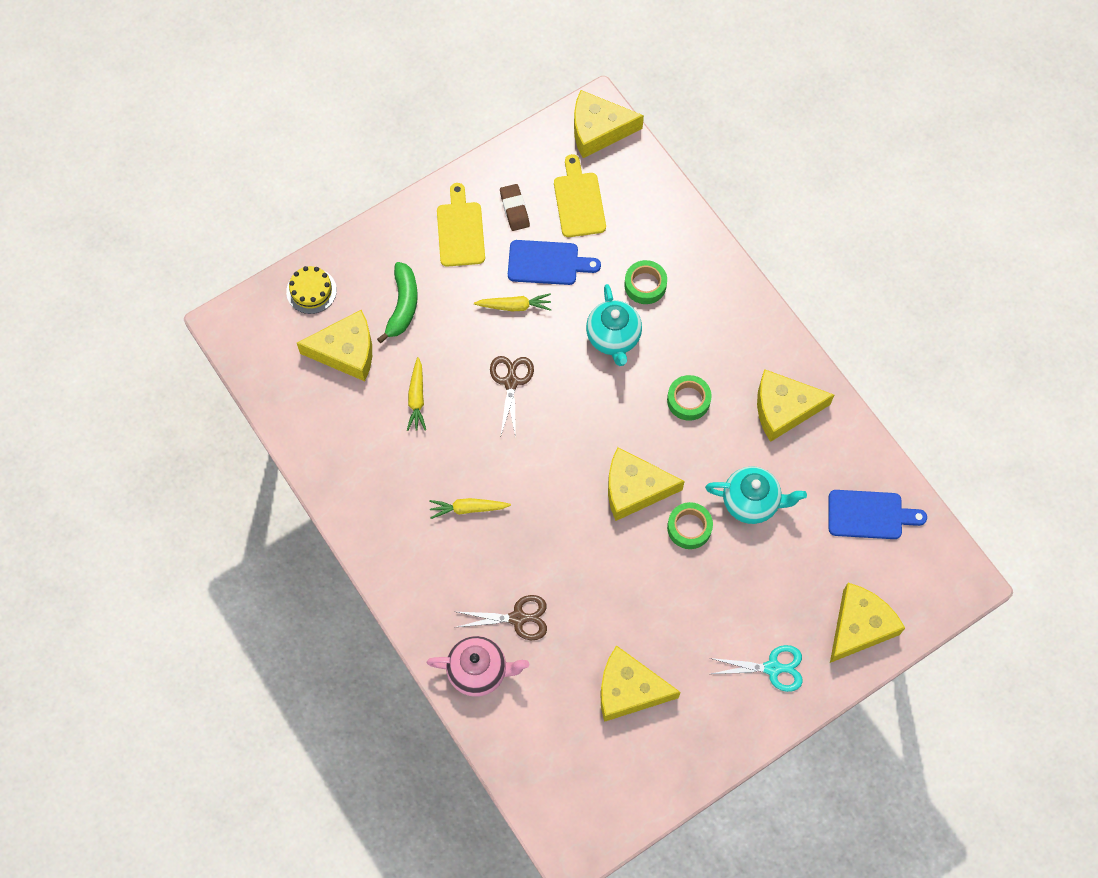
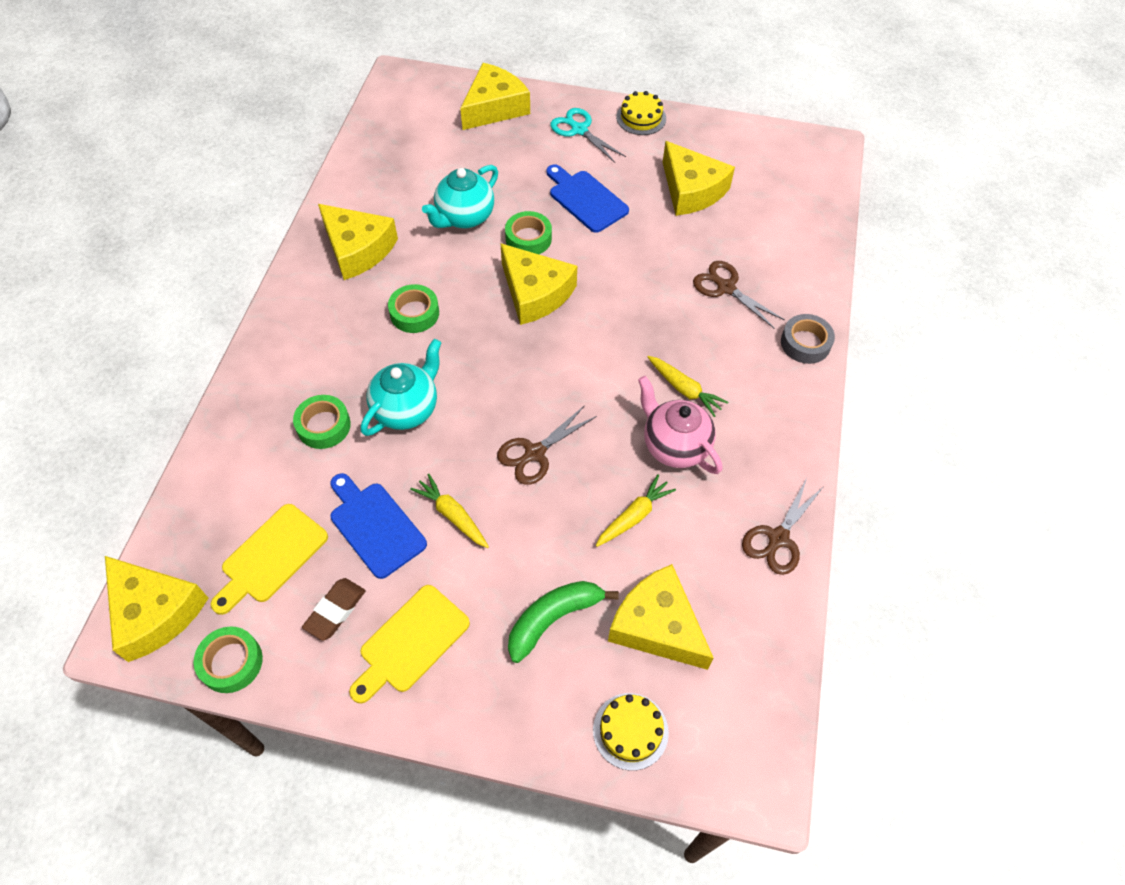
camera: 135 degrees left, 10 degrees down
pink teapot [427,636,529,697] -> pink teapot moved to [638,376,723,474]
turquoise teapot [705,466,807,524] -> turquoise teapot turned 105 degrees counterclockwise [422,165,498,229]
blue cutting board [829,490,927,539] -> blue cutting board moved to [546,164,629,233]
yellow cheese [830,583,905,663] -> yellow cheese turned 135 degrees clockwise [460,63,530,130]
none -> green tape [194,626,263,693]
none -> yellow cake [616,91,666,135]
none -> brown scissors [742,478,824,575]
none -> grey tape [781,314,835,364]

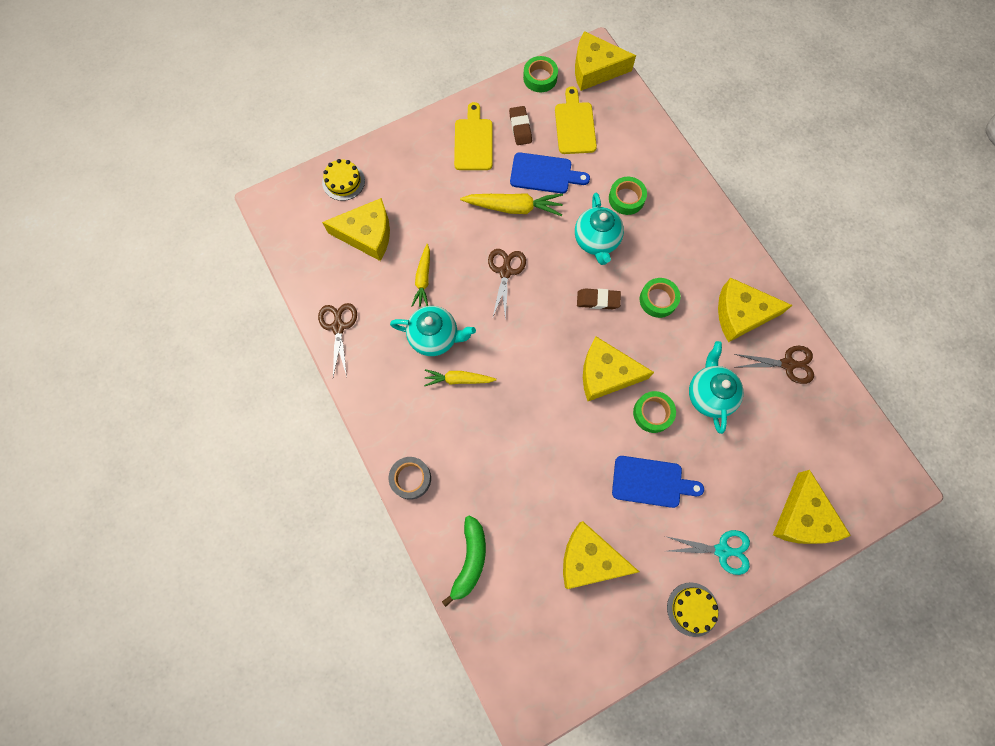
camera: 140 degrees right, 15 degrees up
yellow carrot [410,474,489,548] -> yellow carrot [460,193,563,216], size x1.53
green banana [508,581,619,663] -> green banana moved to [442,515,486,607]
pink teapot [638,376,723,474] -> turquoise teapot [390,306,476,356]
brown scissors [693,261,785,329] -> brown scissors moved to [735,346,814,384]
none -> brown eraser [577,288,621,309]

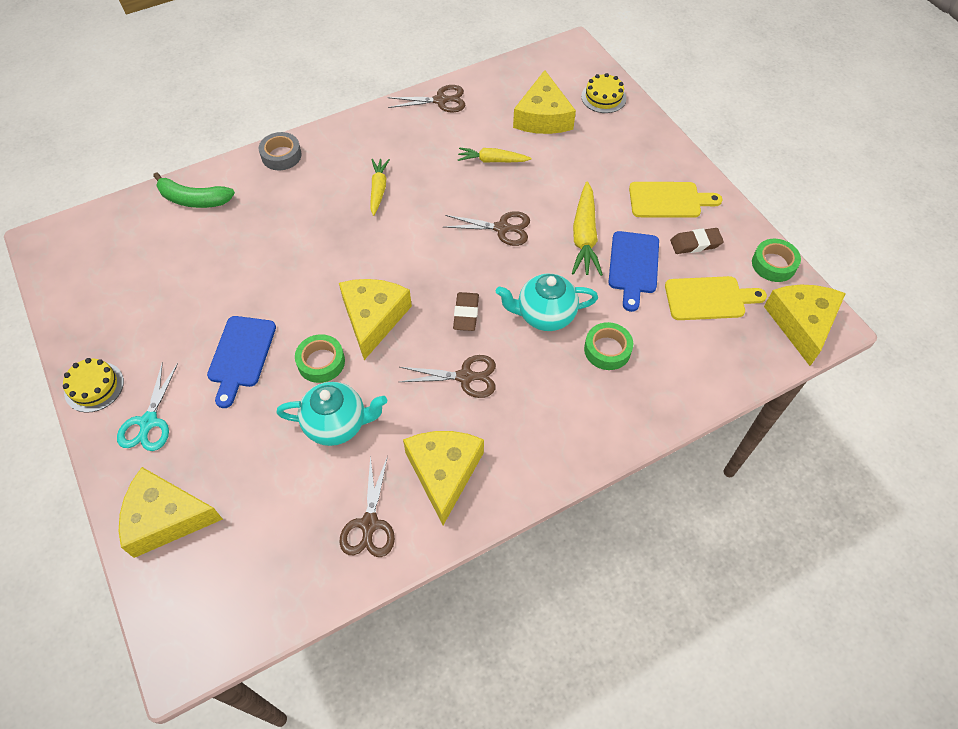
camera: 90 degrees right, 15 degrees down
turquoise teapot [390,306,476,356] -> none
yellow cheese [563,521,639,589] -> none
green tape [640,278,681,318] -> brown scissors [399,355,496,398]

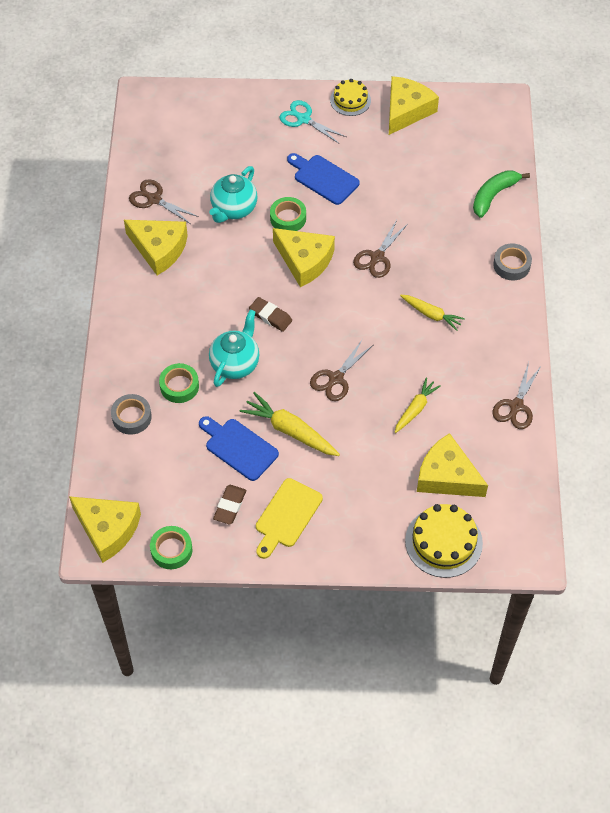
camera: 120 degrees right, 0 degrees up
yellow cheese [119,467,223,558] -> yellow cheese moved to [389,76,439,135]
brown scissors [399,355,496,398] -> brown scissors moved to [353,220,408,278]
yellow cake [581,73,626,113] -> yellow cake [405,504,483,578], size x1.56
yellow cutting board [665,276,767,320] -> none
none -> grey tape [111,394,152,435]

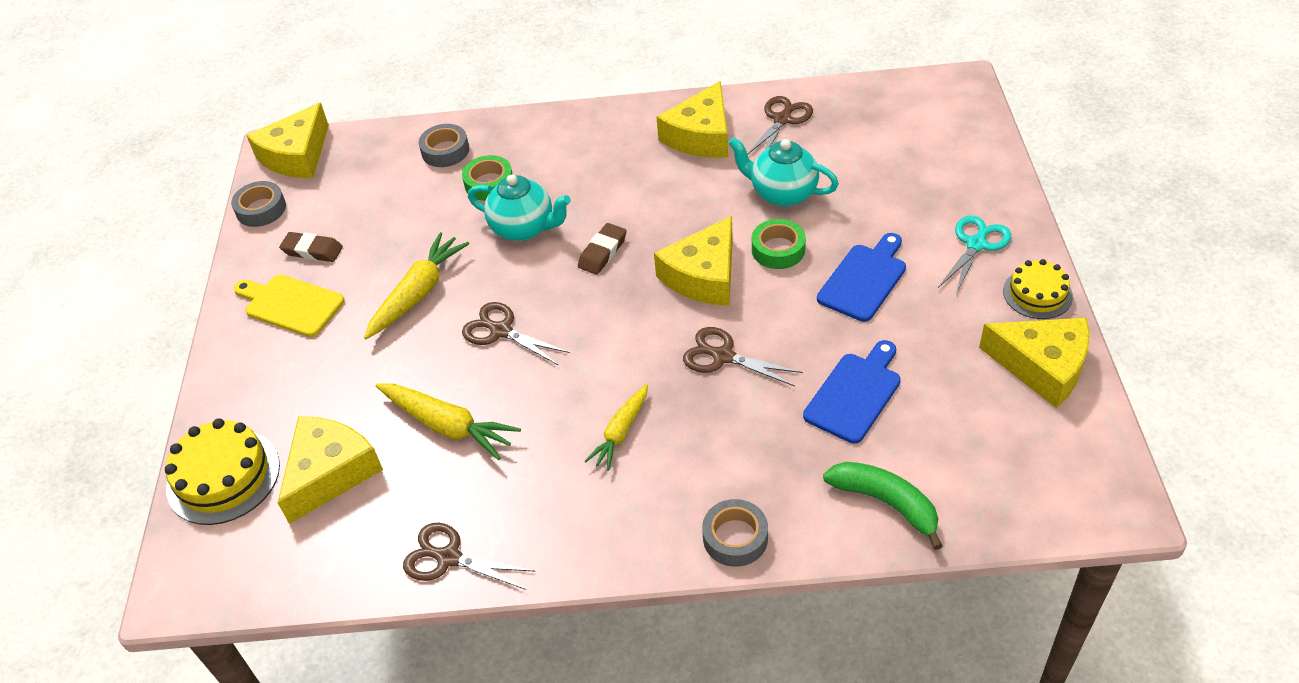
camera: 90 degrees right, 10 degrees down
green tape [150,526,192,569] -> grey tape [231,181,286,227]
blue cutting board [199,416,279,481] -> blue cutting board moved to [803,340,901,444]
yellow carrot [395,378,441,433] -> yellow carrot [376,383,521,460], size x1.53

